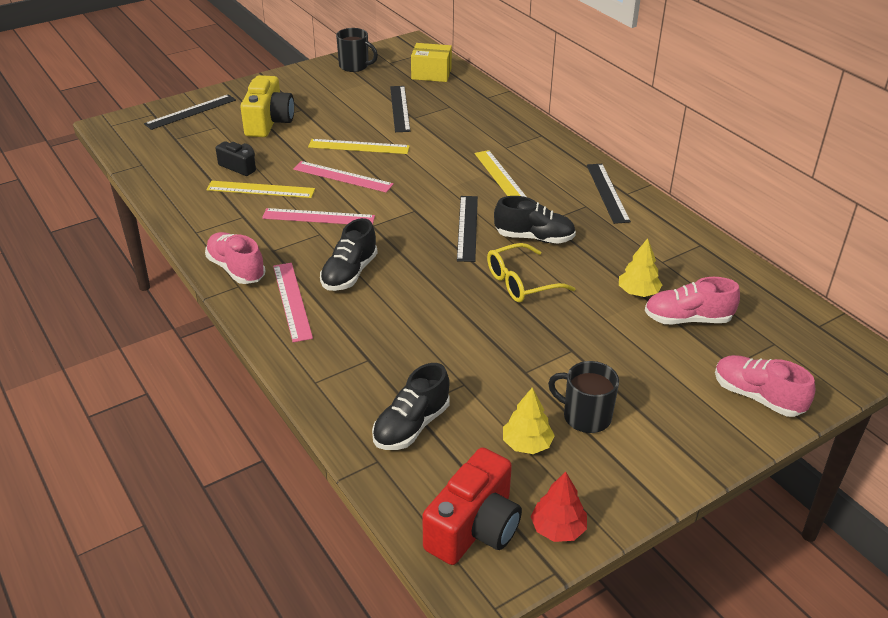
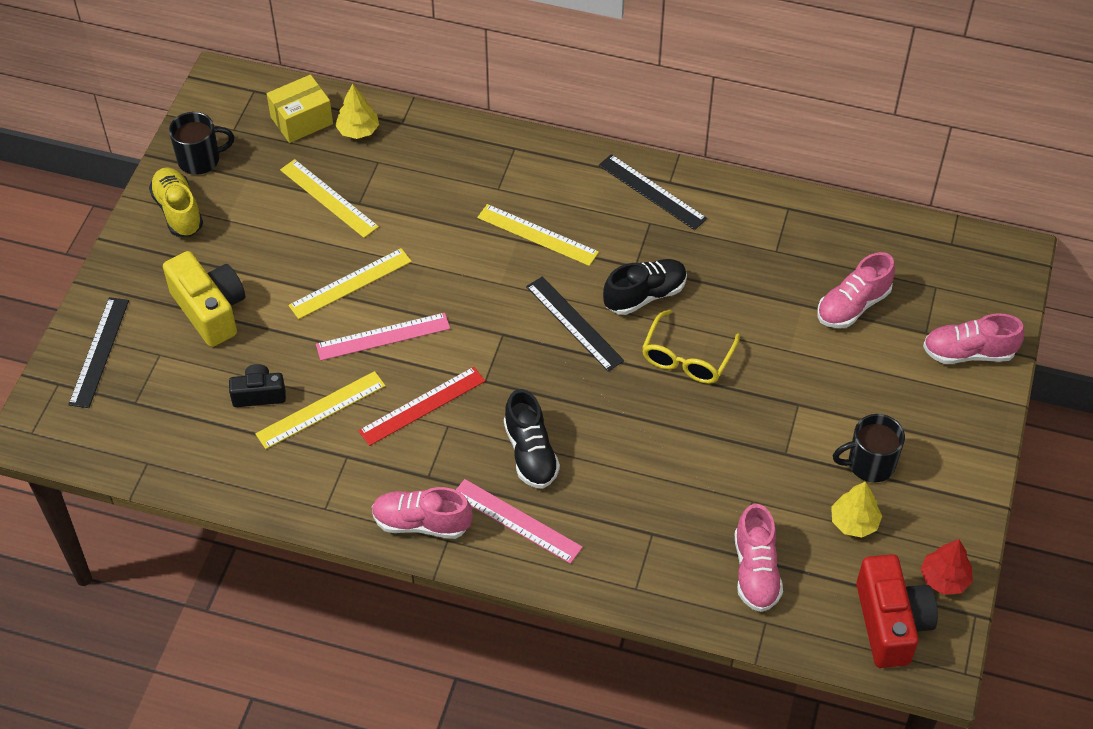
camera: 40 degrees left, 15 degrees up
pink ruler [262,208,375,225] -> red ruler [358,367,485,446]
black shoe [372,363,450,450] -> pink shoe [735,504,783,612]
black ruler [390,86,410,132] -> yellow ruler [280,159,379,238]
yellow tree [619,238,662,297] -> yellow tree moved to [335,84,379,139]
none -> yellow shoe [149,167,203,237]

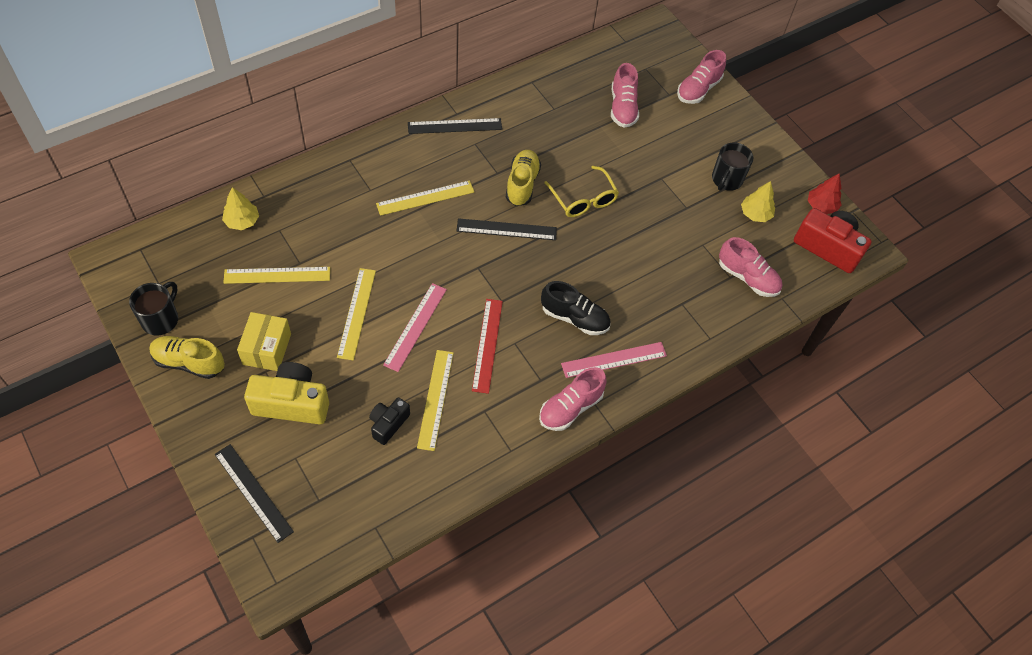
camera: 55 degrees left, 5 degrees up
yellow box [267,75,333,143] -> yellow box moved to [237,312,291,371]
black shoe [603,259,687,315] -> yellow shoe [506,150,541,206]

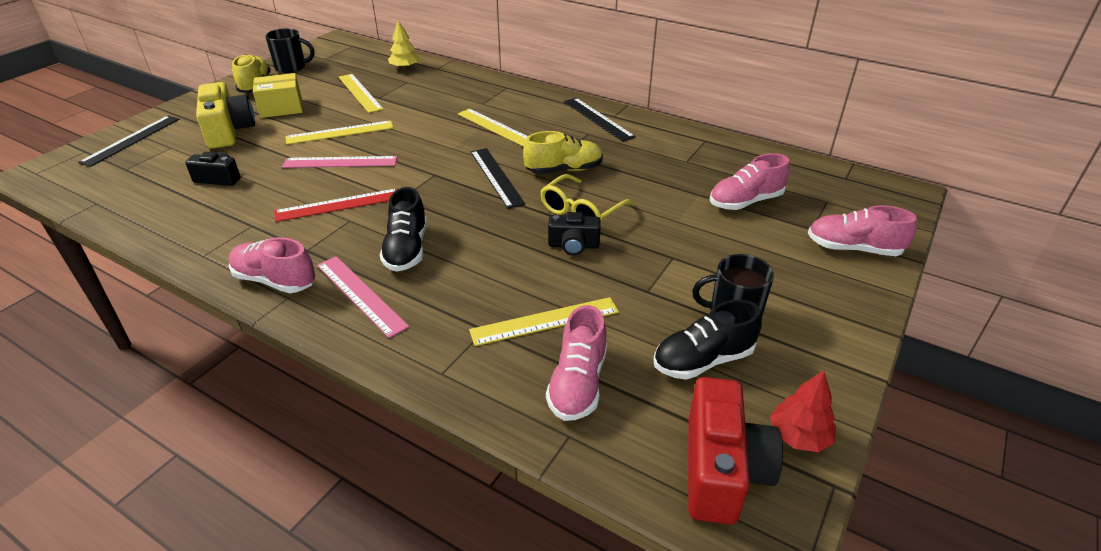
camera: 70 degrees right, 20 degrees down
yellow ruler [417,350,454,451] -> yellow ruler moved to [469,297,619,346]
yellow tree [741,181,775,222] -> black shoe [653,300,762,380]
none -> black camera [548,212,601,255]

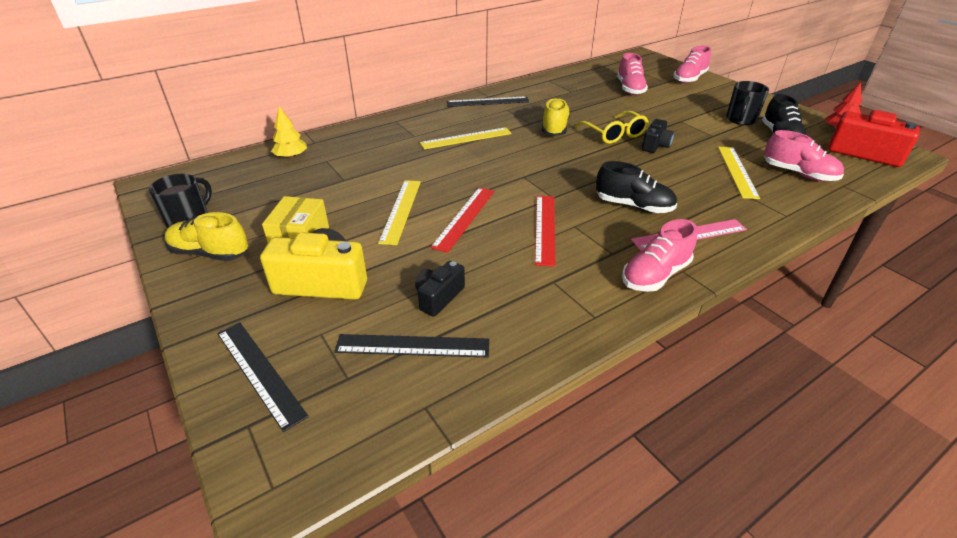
camera: 65 degrees left, 0 degrees up
pink ruler [282,156,398,168] -> red ruler [430,187,494,253]
yellow ruler [339,74,383,113] -> none
black ruler [471,148,526,209] -> black ruler moved to [334,334,489,358]

